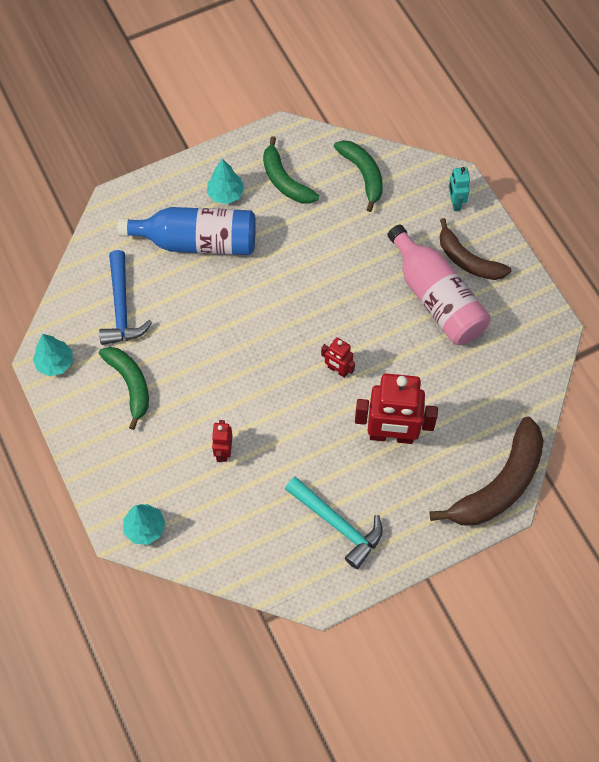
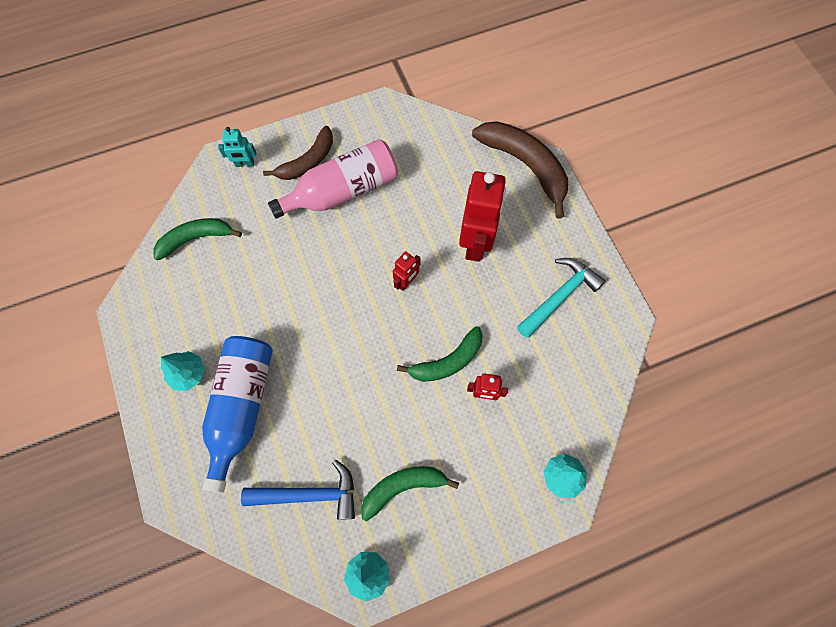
camera: 85 degrees left, 5 degrees up
green banana [263,136,319,203] -> green banana moved to [397,326,483,382]

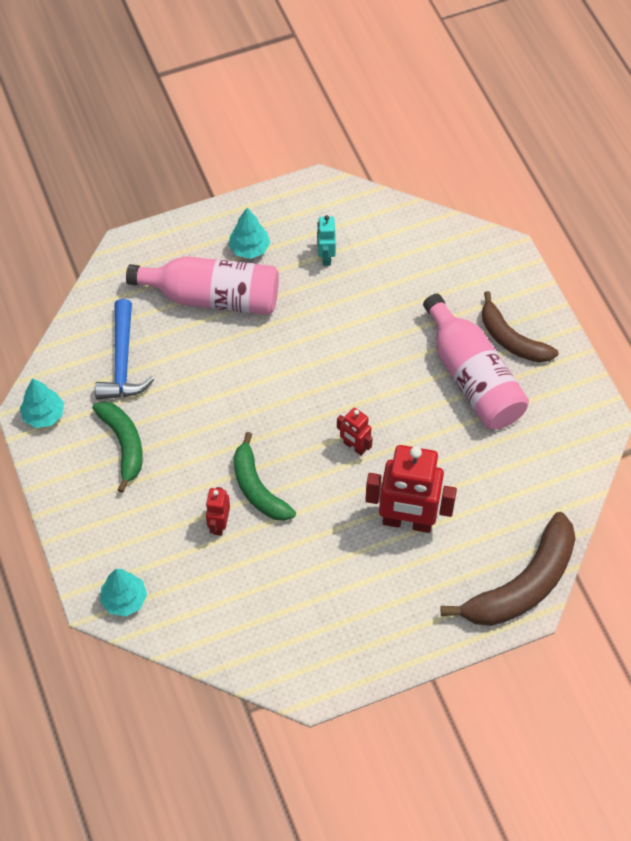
camera: 90 degrees right, 10 degrees down
green banana [153,218,242,260] -> none
blue bottle [202,336,273,493] -> pink bottle [126,256,279,315]
turquoise robot [218,127,256,167] -> turquoise robot moved to [317,215,336,266]
turquoise hammer [517,258,605,338] -> none

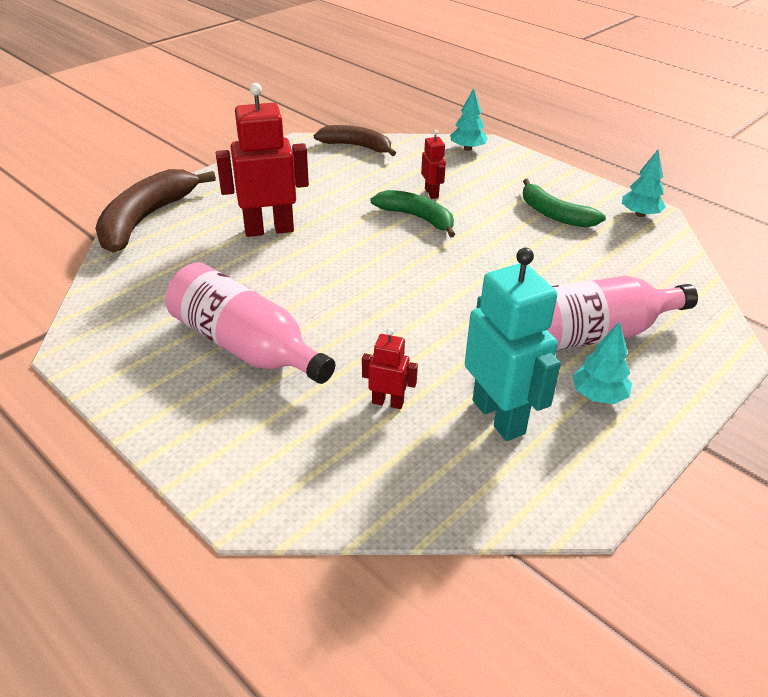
camera: 155 degrees right, 20 degrees down
blue hammer [95,299,154,400] -> none
turquoise robot [317,215,336,266] -> turquoise robot [465,248,561,441], size x2.05
red robot [337,407,373,455] -> red robot moved to [362,328,418,409]
brown banana [482,291,558,363] -> brown banana moved to [314,125,396,156]

